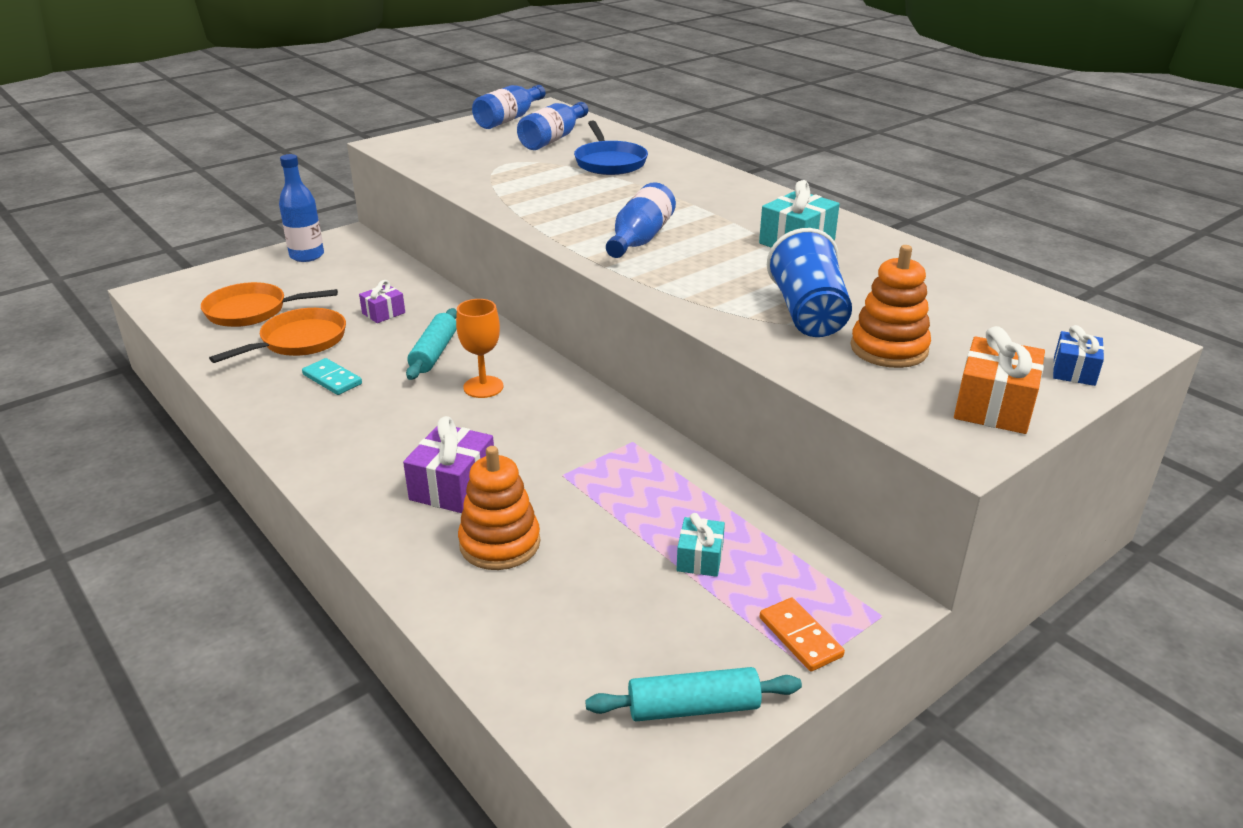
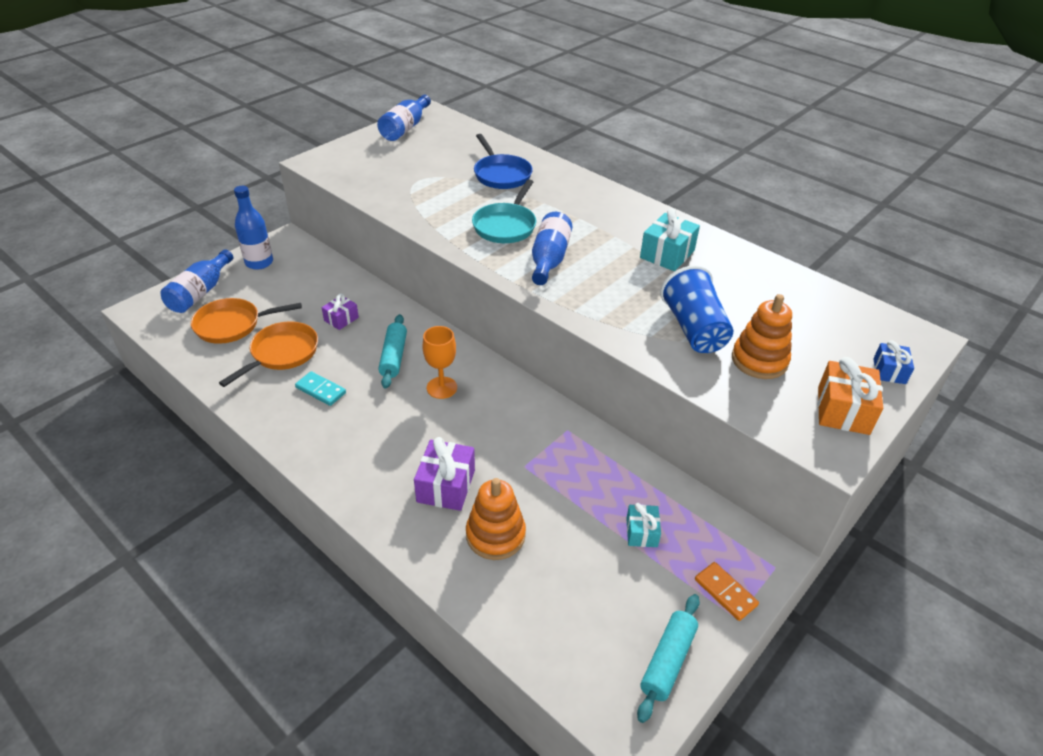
camera: 10 degrees left, 10 degrees up
blue bottle [517,102,588,150] -> blue bottle moved to [160,249,233,313]
turquoise rolling pin [585,667,802,722] -> turquoise rolling pin turned 45 degrees counterclockwise [637,594,700,723]
none -> turquoise pan [472,180,536,243]

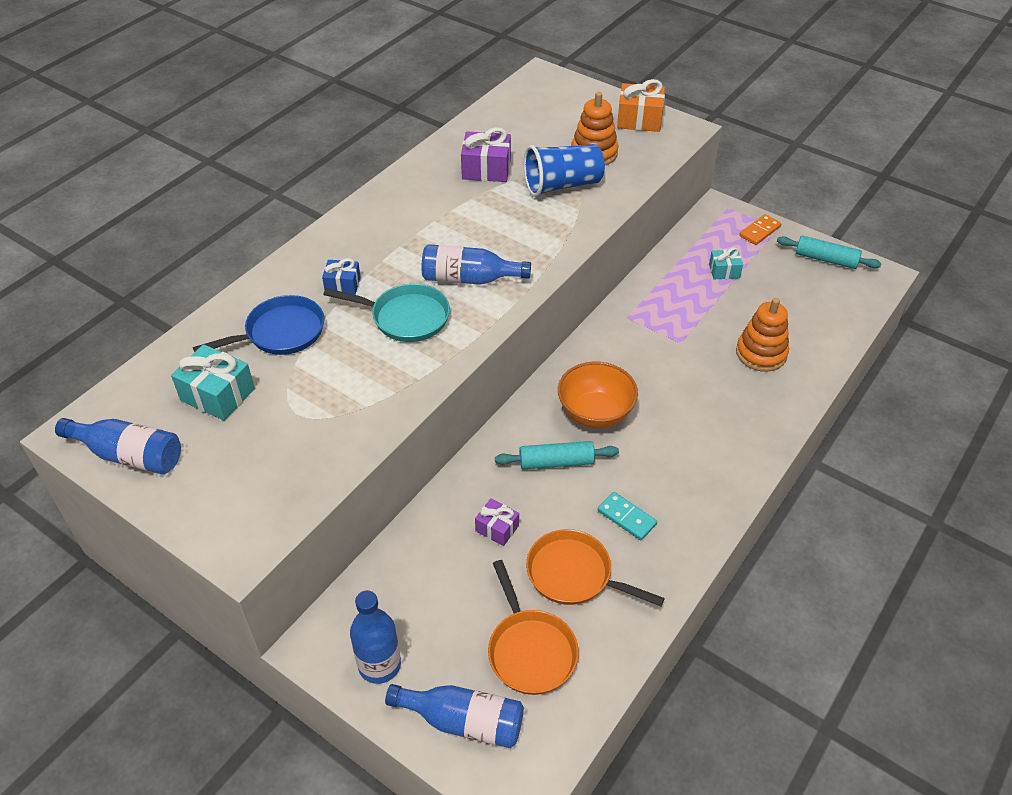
camera: 95 degrees left, 5 degrees up
turquoise domino [295,371,346,406] -> turquoise domino turned 75 degrees counterclockwise [598,492,657,540]
purple gift [414,437,475,511] -> purple gift moved to [461,127,511,182]
orange goblet [423,326,457,399] -> orange bowl [558,362,638,428]
turquoise gift [640,208,700,271] -> turquoise gift moved to [171,344,255,421]
blue gift [873,340,914,384] -> blue gift moved to [322,258,361,295]

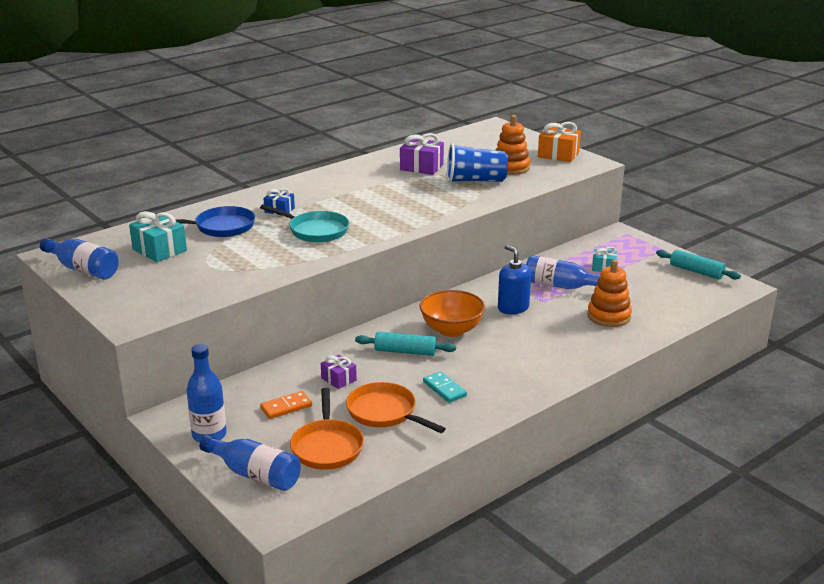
camera: 15 degrees right, 20 degrees down
blue bottle [422,244,531,284] -> blue bottle moved to [526,255,601,289]
orange domino [739,214,781,245] -> orange domino moved to [260,391,312,419]
none -> blue soap dispenser [498,245,531,314]

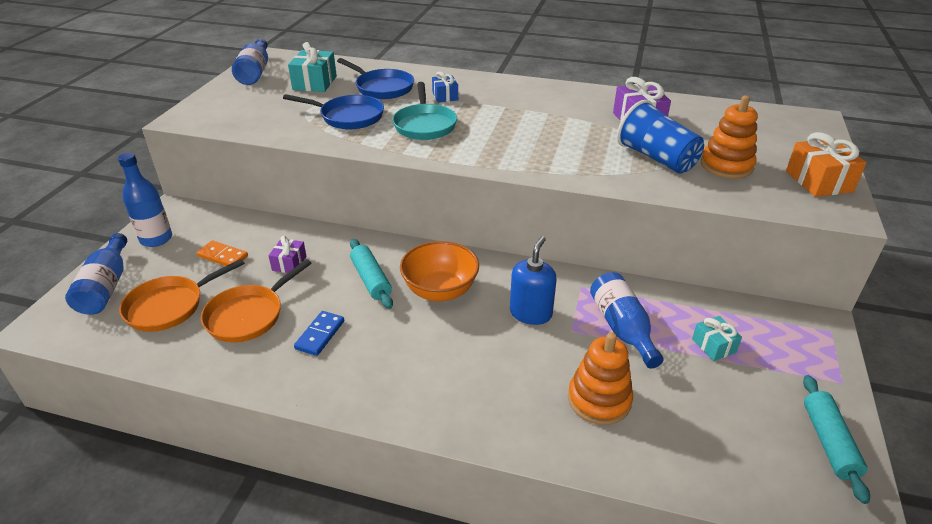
camera: 55 degrees right, 10 degrees up
orange pan [346,382,446,433] -> orange pan turned 150 degrees counterclockwise [201,259,311,342]
turquoise domino [423,371,467,403] -> blue domino [294,311,344,356]
none -> blue pan [283,94,384,129]

